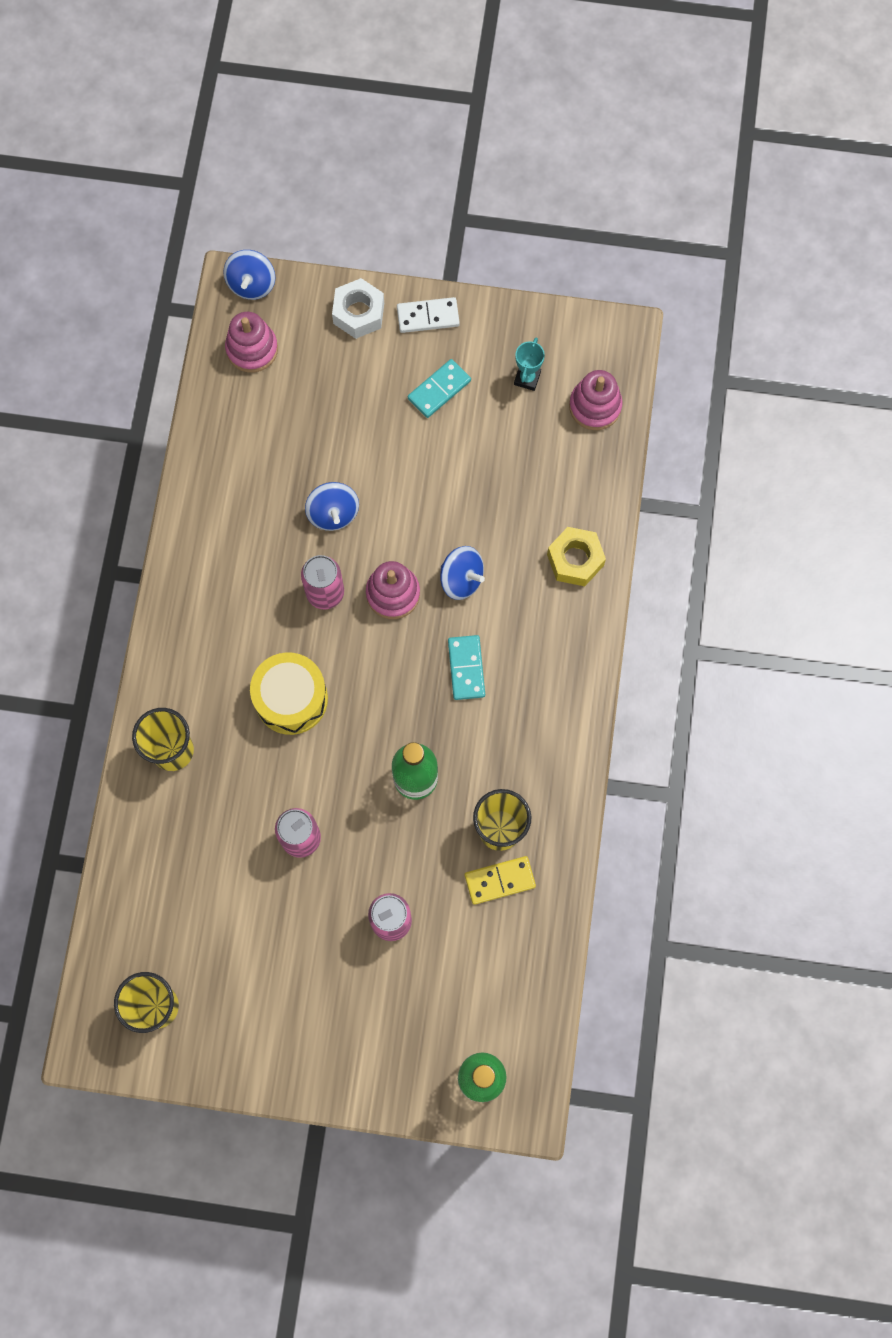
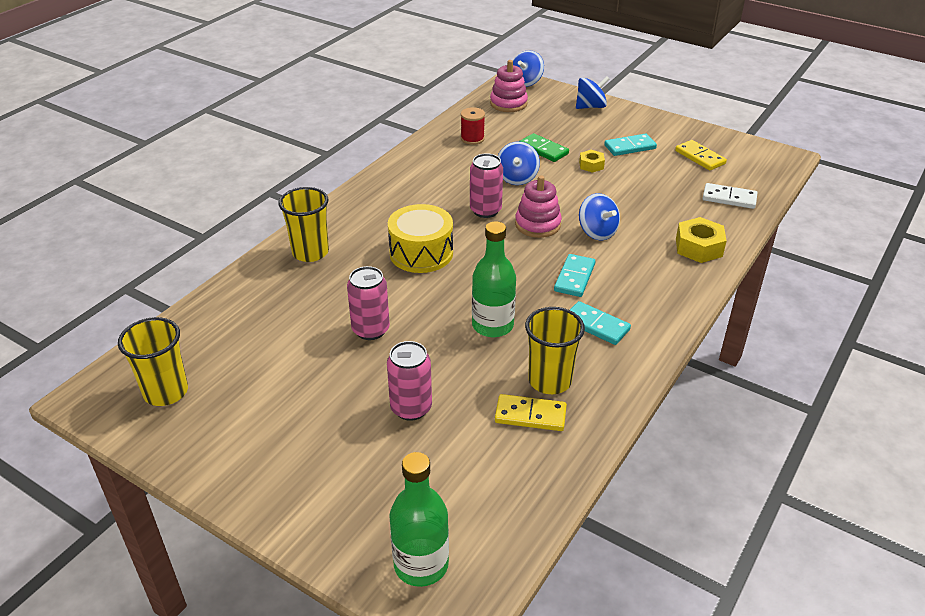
camera: 25 degrees right, 35 degrees down
white nut [332,278,384,339] -> blue spinning top [576,76,610,109]
white domino [397,297,460,333] -> white domino moved to [703,183,757,209]
turquoise trophy [514,337,545,391] -> yellow domino [675,140,727,171]
pink stacking toy [569,370,622,430] -> none
none -> red spool [461,107,485,145]
none -> green domino [520,133,569,162]
none -> turquoise domino [570,301,631,345]
none -> yellow nut [579,150,605,173]

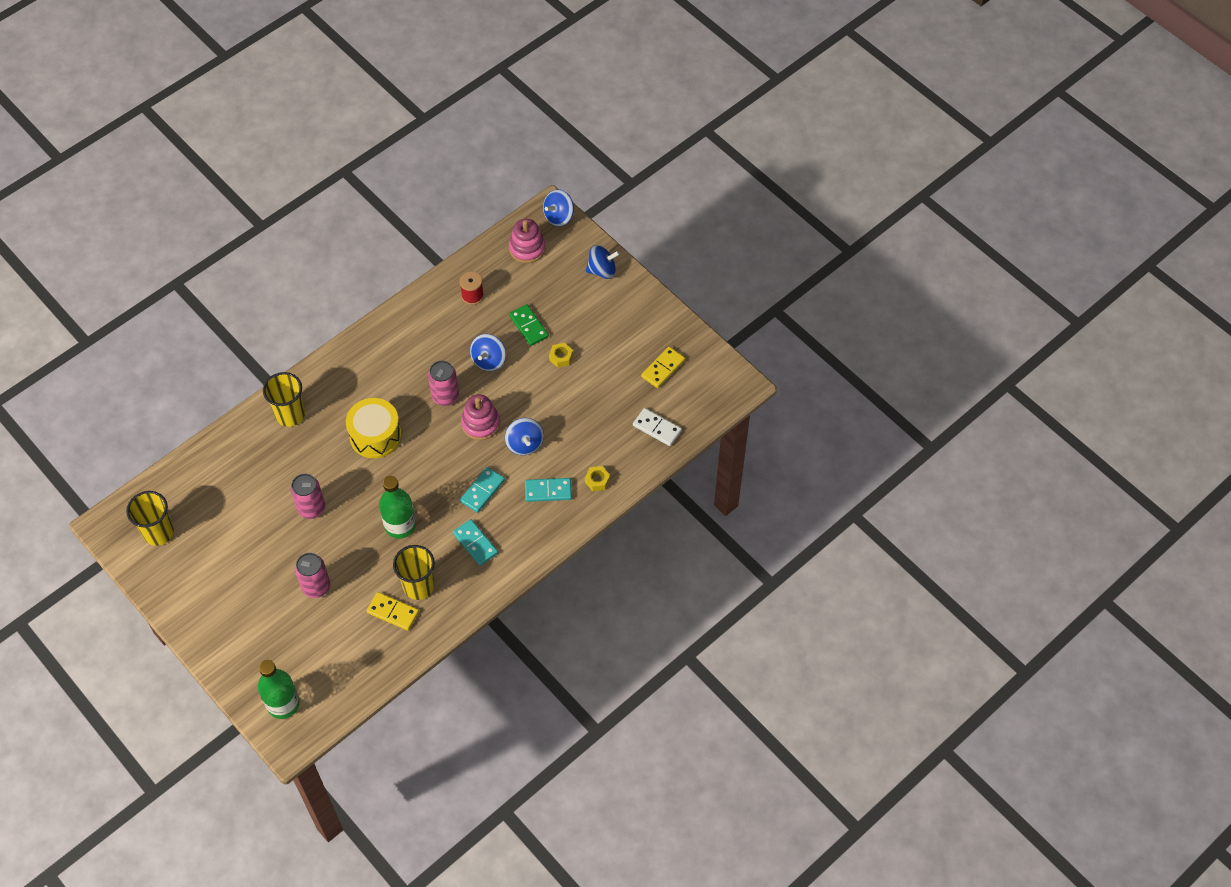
camera: 15 degrees right, 20 degrees up
turquoise domino [604,134,657,156] -> turquoise domino moved to [525,478,572,502]
yellow domino [675,140,727,171] -> yellow domino turned 60 degrees clockwise [641,347,685,388]
yellow nut [676,217,727,263] -> yellow nut [585,466,610,491], size x0.60

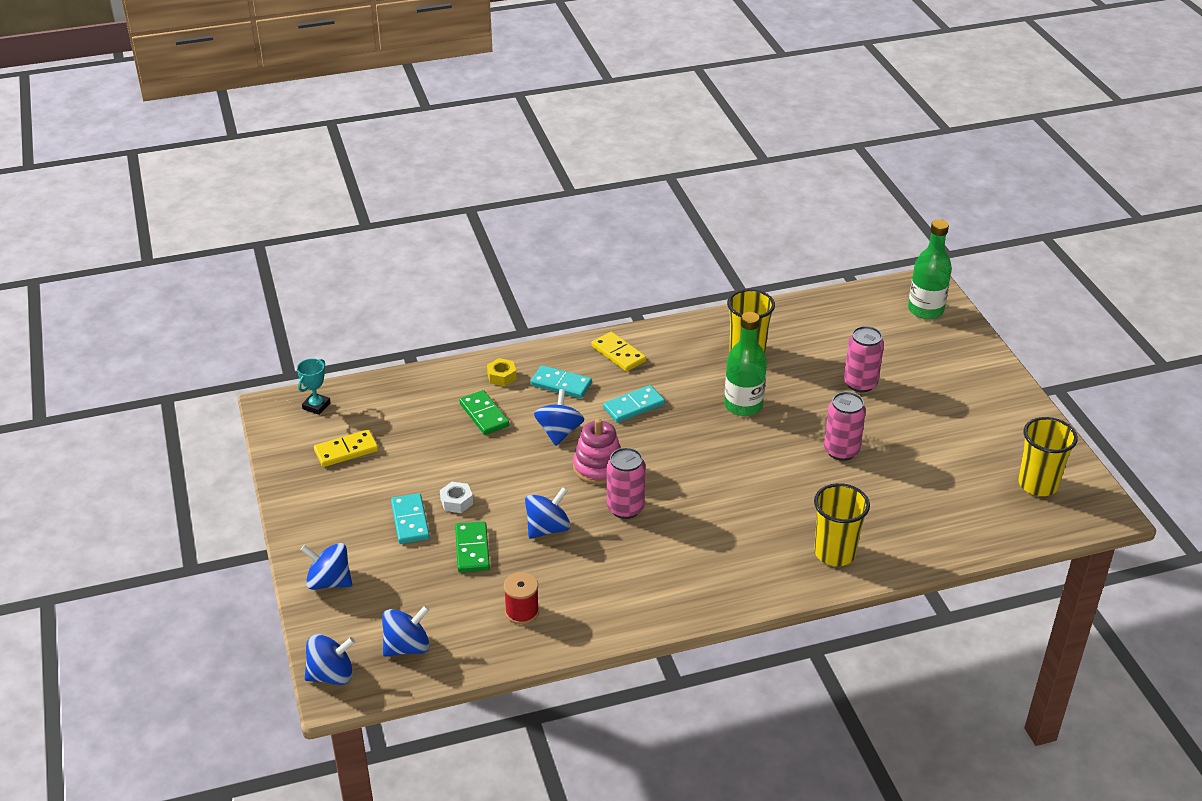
camera: 155 degrees left, 20 degrees down
yellow drum [346,398,401,458] -> none
yellow domino [366,592,419,631] -> yellow domino moved to [592,332,646,372]
turquoise domino [453,519,498,566] -> turquoise domino moved to [391,493,430,544]
pink stacking toy [509,219,546,263] -> blue spinning top [382,605,430,657]
yellow nut [549,343,573,368] -> white nut [440,482,473,513]
white domino [633,408,682,446] -> none
none -> turquoise trophy [297,358,331,415]
none -> green domino [459,390,509,435]

